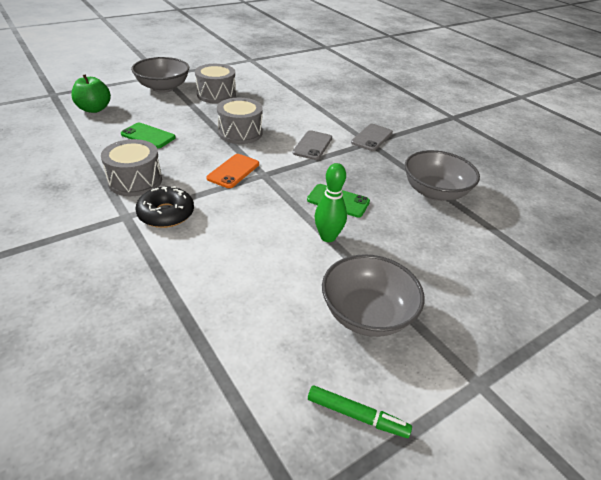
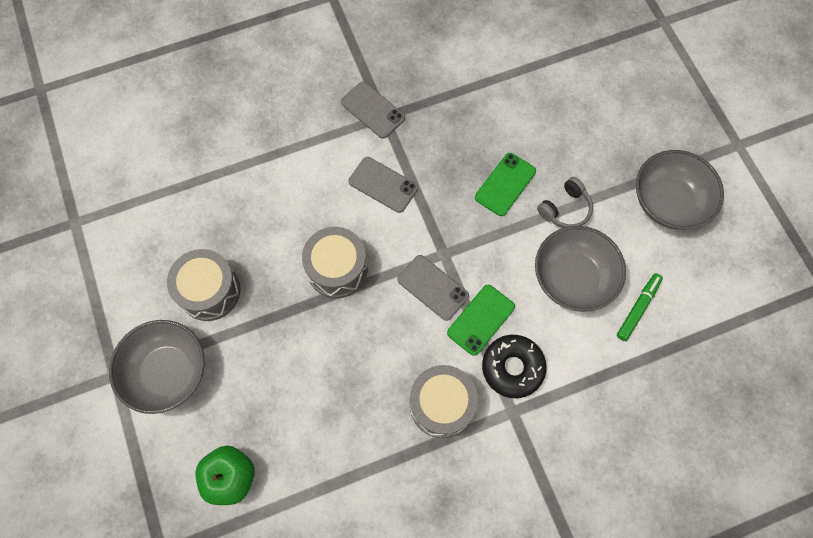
camera: 75 degrees left, 30 degrees up
green phone [121,123,176,148] -> green phone moved to [447,285,515,356]
orange phone [206,154,259,188] -> grey phone [397,255,469,321]
green marker [308,386,412,438] -> green marker moved to [617,273,663,341]
green bowling pin [315,163,347,242] -> grey headphones [537,177,593,228]
grey bowl [405,150,480,201] -> grey bowl moved to [535,226,626,312]

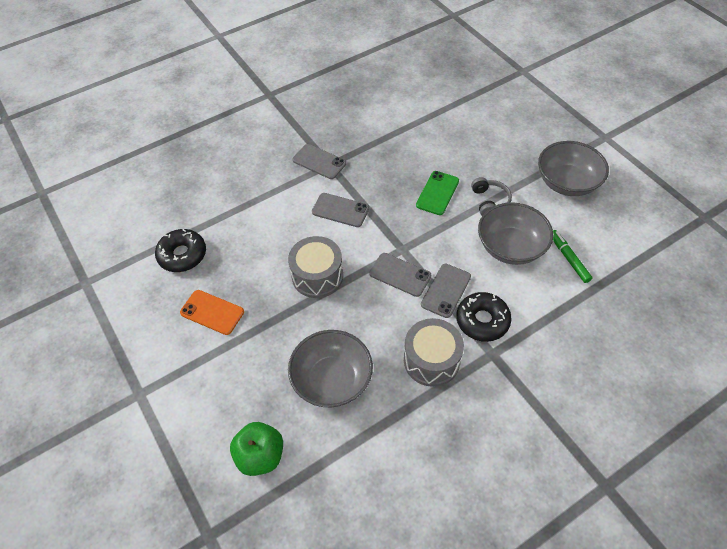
camera: 10 degrees left, 15 degrees down
grey bowl [109,320,205,414] -> grey bowl moved to [288,330,373,407]
grey drum [167,249,240,321] -> orange phone [180,290,244,335]
green phone [447,285,515,356] -> grey phone [421,264,471,318]
grey headphones [537,177,593,228] -> grey headphones turned 45 degrees counterclockwise [471,177,512,215]
green marker [617,273,663,341] -> green marker turned 45 degrees counterclockwise [553,230,592,283]
none -> black donut [155,229,206,272]

